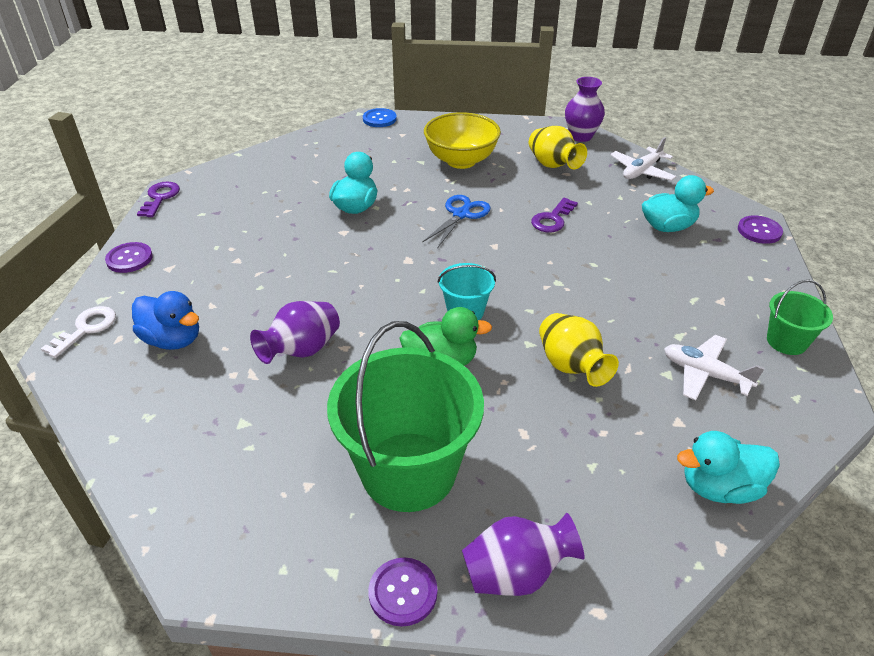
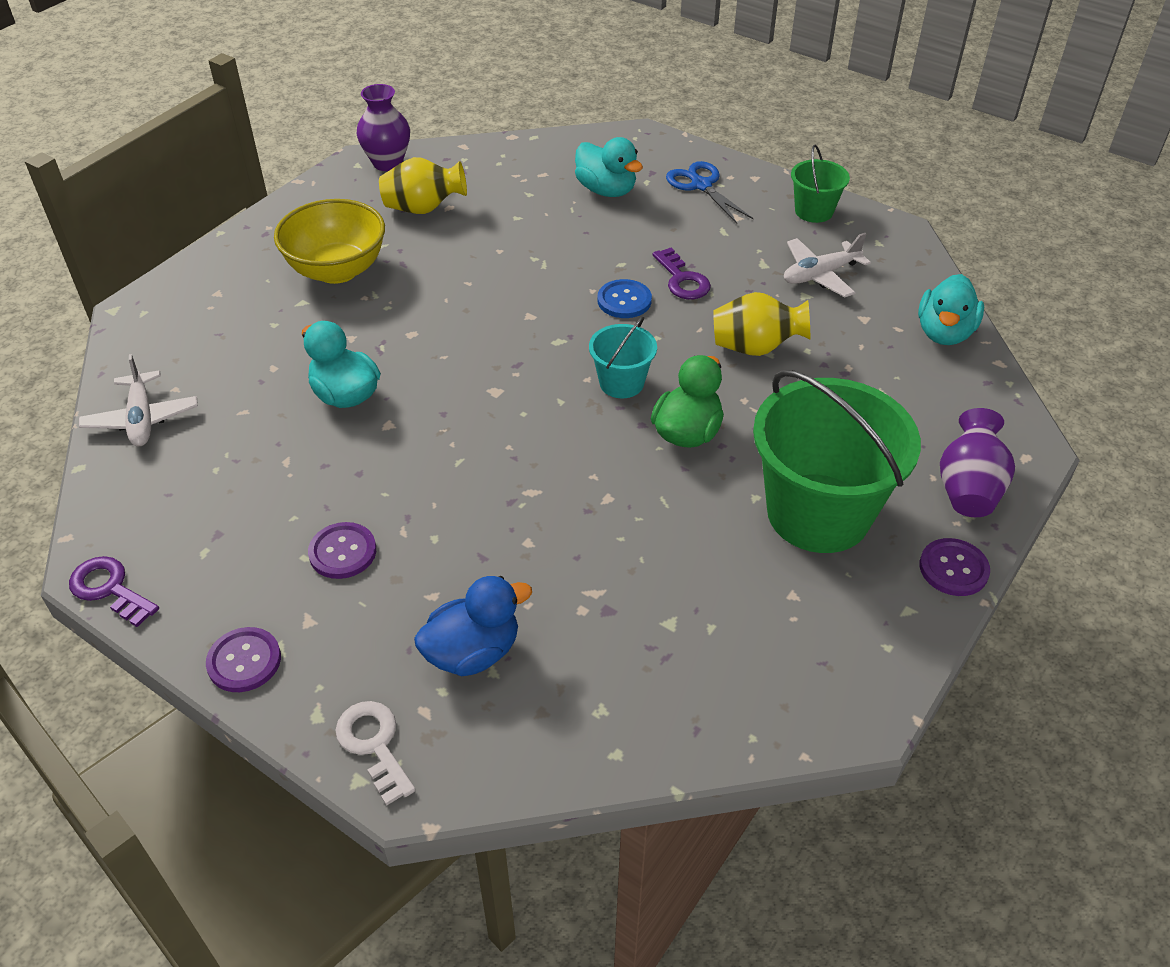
camera: 60 degrees left, 5 degrees up
purple vase [250,301,340,364] -> none
blue button [363,108,397,127] -> blue button moved to [598,279,652,318]
blue scissors [422,195,491,248] -> blue scissors moved to [666,161,753,224]
purple key [531,198,578,232] -> purple key moved to [652,248,711,299]
white plane [610,137,677,181] -> white plane moved to [79,354,198,446]
turquoise duck [642,175,714,232] -> turquoise duck turned 120 degrees clockwise [575,137,643,197]
purple button [738,216,783,244] -> purple button moved to [308,522,376,579]

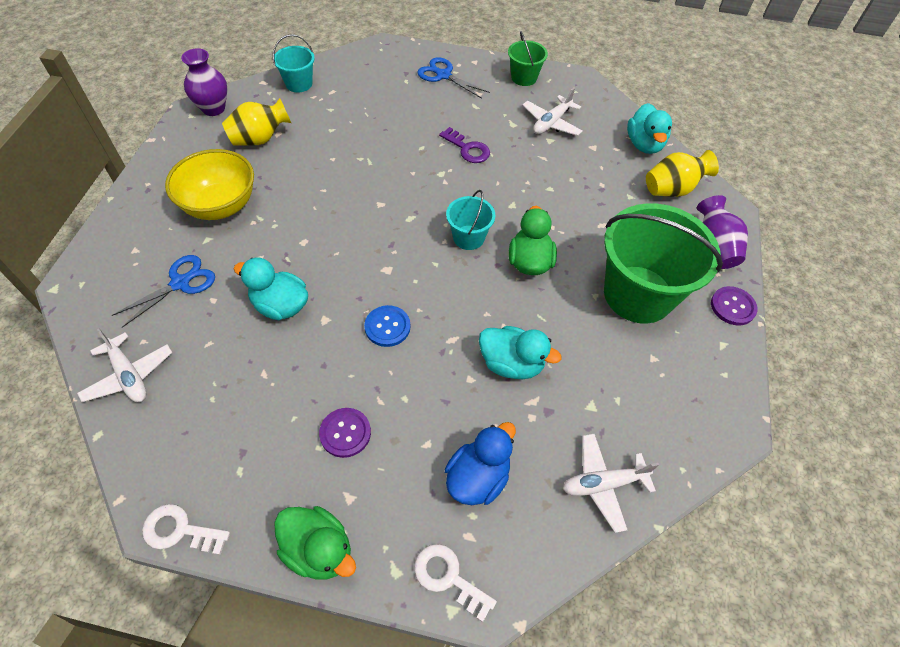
camera: 25 degrees left, 10 degrees up
purple key [69,556,159,627] -> white key [142,504,230,555]
purple button [206,627,281,692] -> green duck [274,506,356,579]
turquoise duck [575,137,643,197] -> turquoise duck moved to [479,326,562,379]
blue button [598,279,652,318] -> blue button moved to [364,305,411,347]
yellow vase [713,292,810,356] -> yellow vase moved to [646,150,719,197]
none -> blue scissors [112,255,215,328]
none -> turquoise bucket [273,34,315,92]
none -> white plane [563,434,659,533]

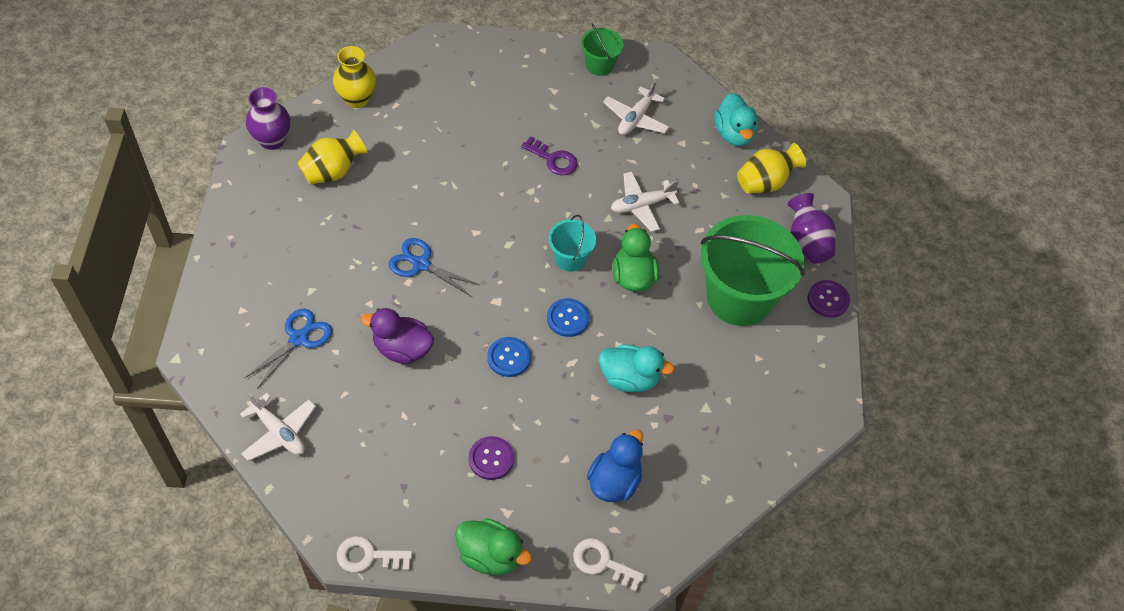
camera: 10 degrees left, 0 degrees up
yellow bowl [165,149,254,220] -> none
turquoise duck [234,258,308,320] -> purple duck [361,308,434,364]
turquoise bucket [273,34,315,92] -> yellow vase [333,46,376,108]
blue scissors [417,57,490,99] -> blue scissors moved to [388,238,480,297]
white plane [563,434,659,533] -> white plane moved to [611,172,679,232]
none -> blue button [547,298,589,337]

